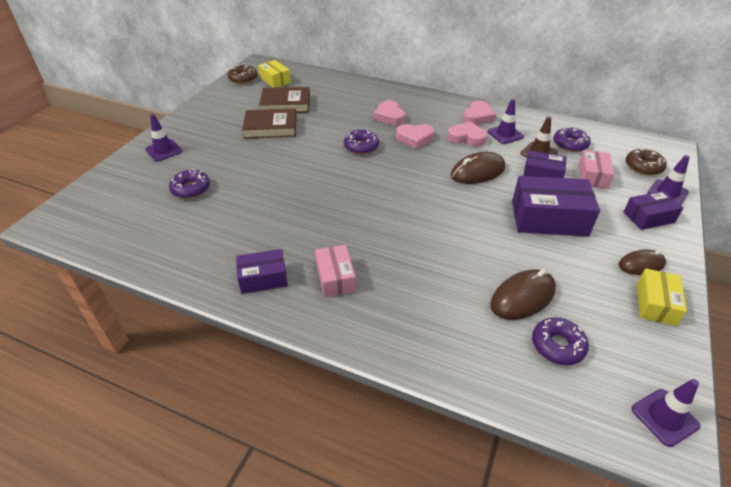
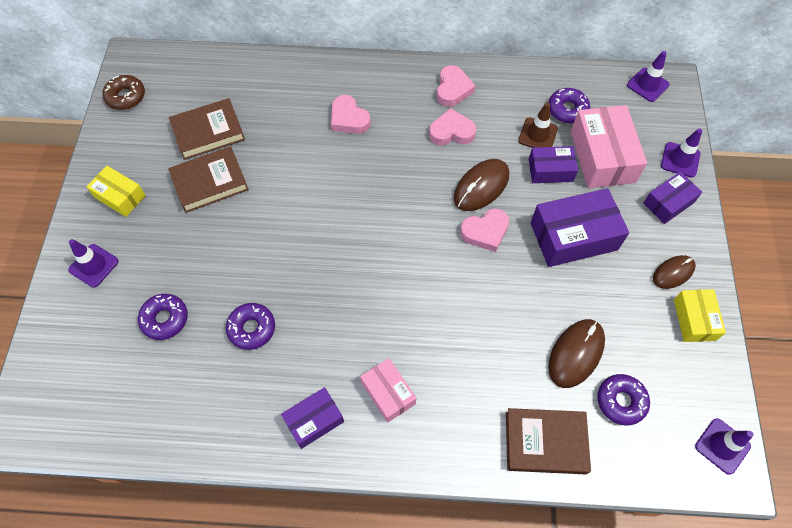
camera: 20 degrees left, 20 degrees up
yellow box [258,60,291,88] -> yellow box moved to [86,166,146,217]
purple donut [344,130,379,155] -> purple donut moved to [226,303,275,350]
pink heart [396,124,435,149] -> pink heart moved to [460,209,509,252]
purple traffic cone [488,99,524,144] -> purple traffic cone moved to [627,51,670,102]
pink box [578,150,615,189] -> pink box [571,105,647,188], size x1.71
brown donut [626,148,667,175] -> none
none -> brown book [506,408,591,474]

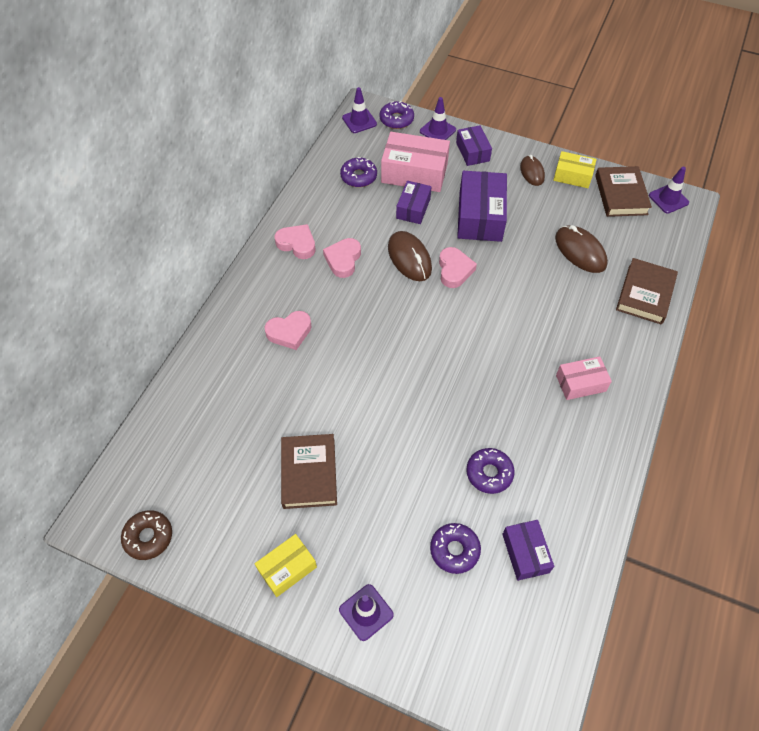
camera: 70 degrees left, 5 degrees down
brown book [169,98,245,160] -> brown book moved to [595,166,652,217]
purple box [281,387,344,449] -> purple box moved to [502,520,554,581]
brown traffic cone [518,103,558,148] -> none
purple donut [597,374,650,425] -> purple donut moved to [380,101,414,129]

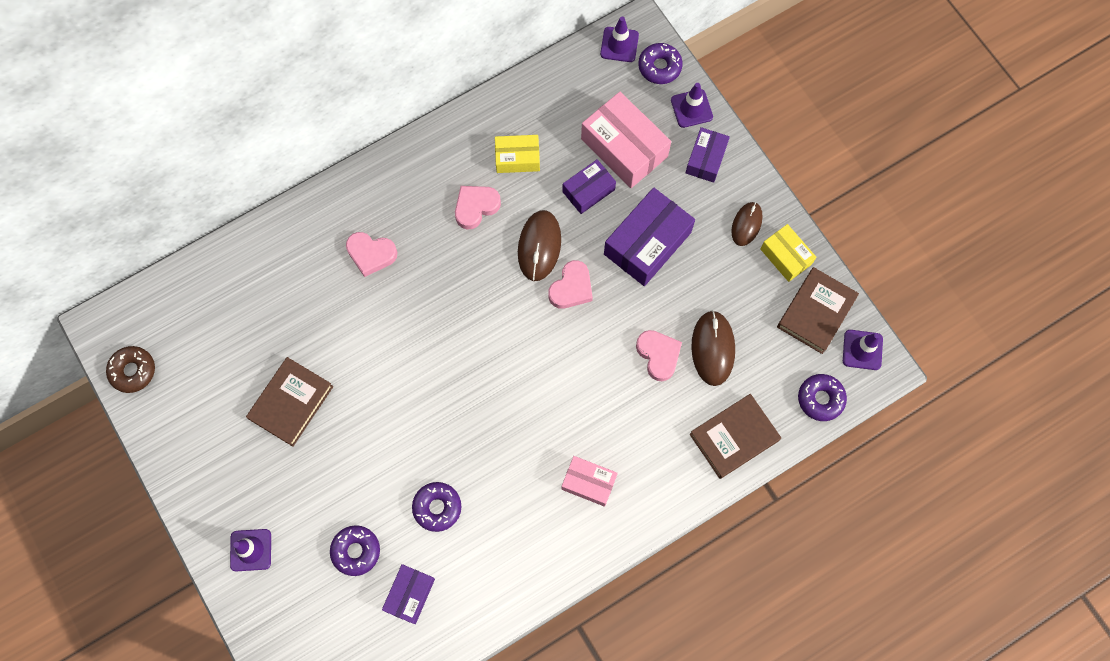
camera: 35 degrees right, 15 degrees up
yellow box [255,534,317,597] -> yellow box moved to [495,135,540,173]
pink heart [275,224,315,259] -> pink heart moved to [636,330,682,381]
purple donut [340,157,377,187] -> purple donut moved to [798,374,847,421]

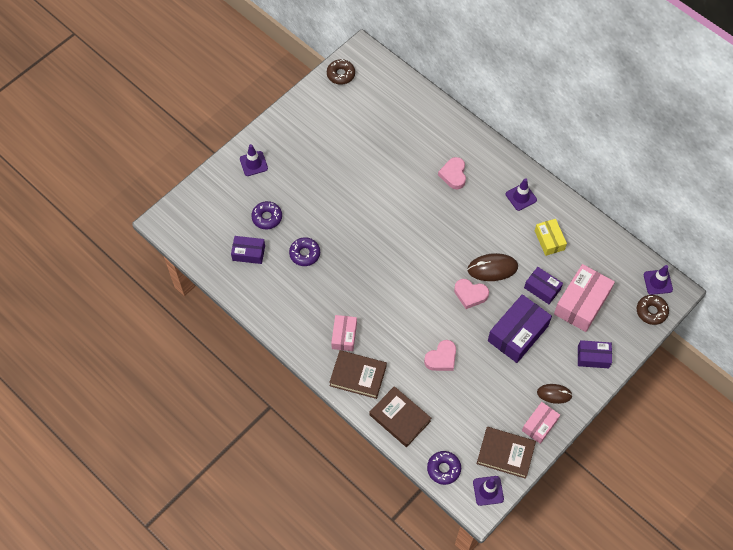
camera: 75 degrees right, 10 degrees down
brown book [246,357,333,447] -> brown book moved to [329,350,387,399]
pink heart [455,186,501,229] -> none
purple box [604,187,695,286] -> purple box turned 75 degrees counterclockwise [488,294,552,363]
purple donut [638,43,683,84] -> brown donut [637,295,669,325]
purple traffic cone [671,83,713,128] -> purple traffic cone moved to [506,178,537,211]
brown mouse [691,310,735,386] -> none
yellow box [760,224,817,282] -> pink box [522,402,560,444]

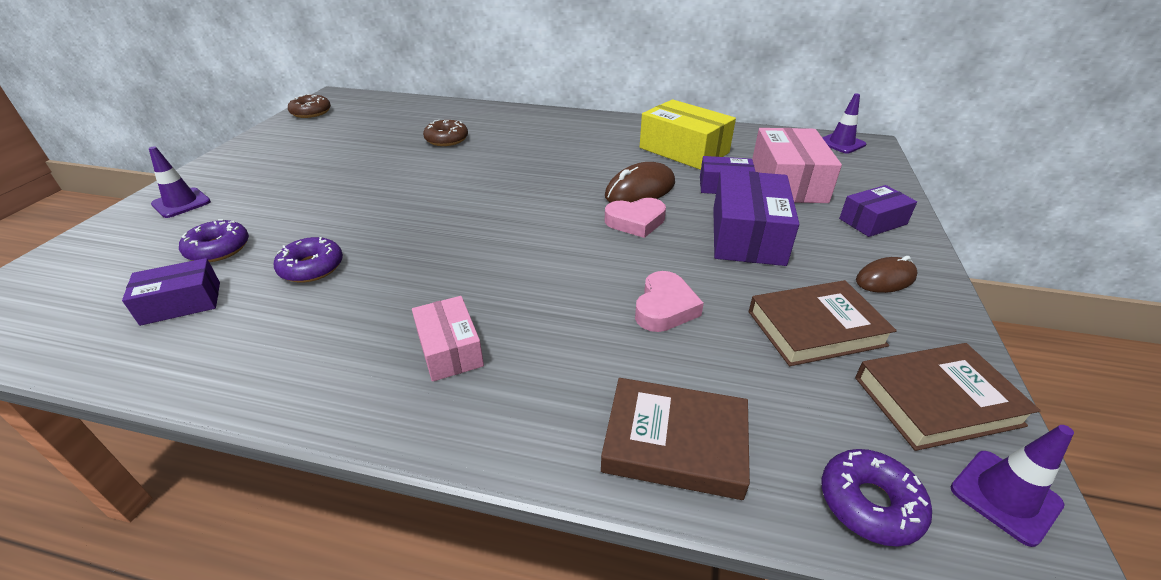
camera: 30 degrees left, 25 degrees down
brown book [329,350,387,399] -> brown book moved to [749,280,897,366]
pink heart [438,157,466,189] -> none
purple traffic cone [506,178,537,211] -> none
pink box [522,402,560,444] -> none
yellow box [535,219,567,256] -> yellow box [640,99,736,170], size x1.71
brown donut [637,295,669,325] -> brown donut moved to [423,120,468,146]

